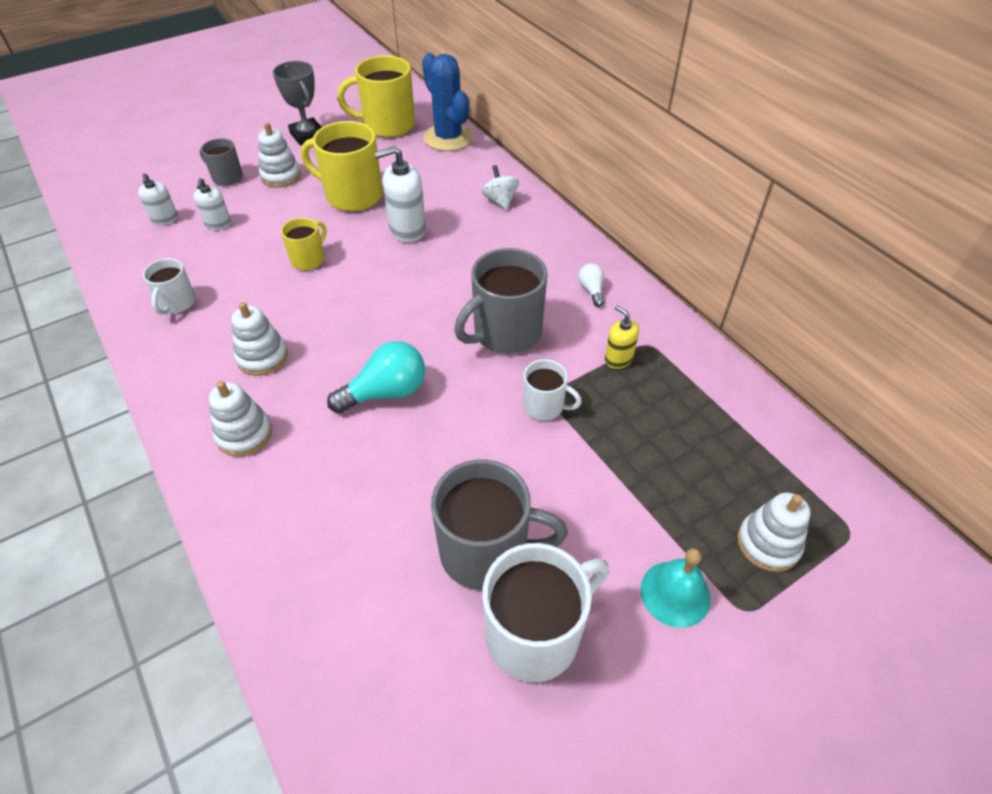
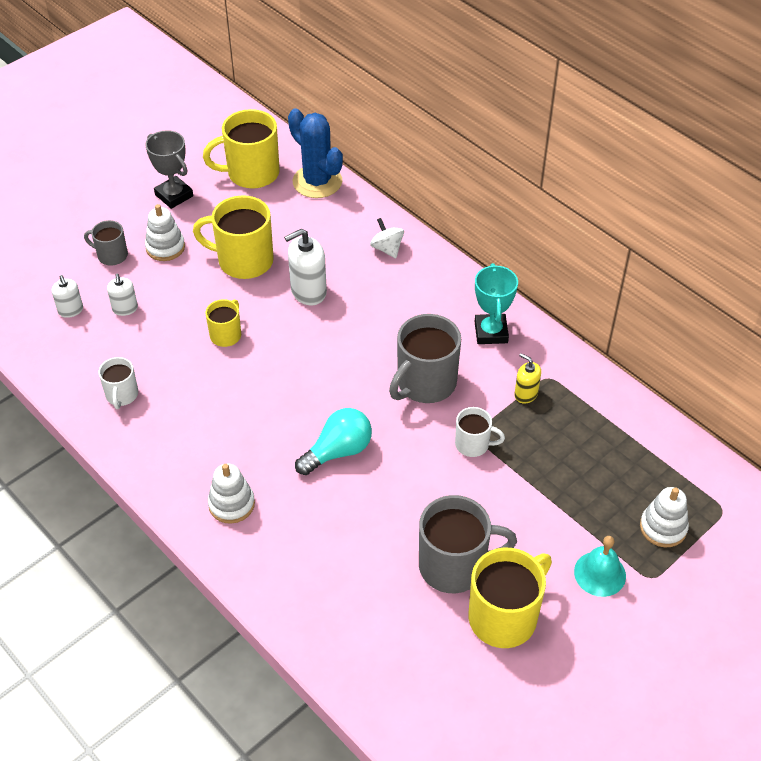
camera: 10 degrees left, 0 degrees up
white stacking toy [232,302,288,376] -> none
white mug [483,543,609,682] -> yellow mug [469,548,552,648]
white light bulb [578,263,604,307] -> turquoise trophy [475,263,518,344]

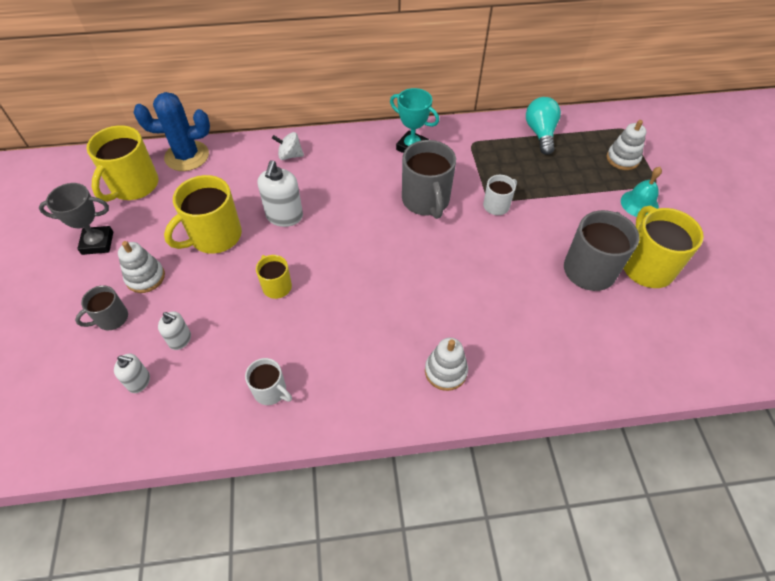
camera: 55 degrees left, 5 degrees up
turquoise light bulb [295,408,372,475] -> turquoise light bulb moved to [526,97,561,155]
yellow soap dispenser [514,353,541,404] -> none

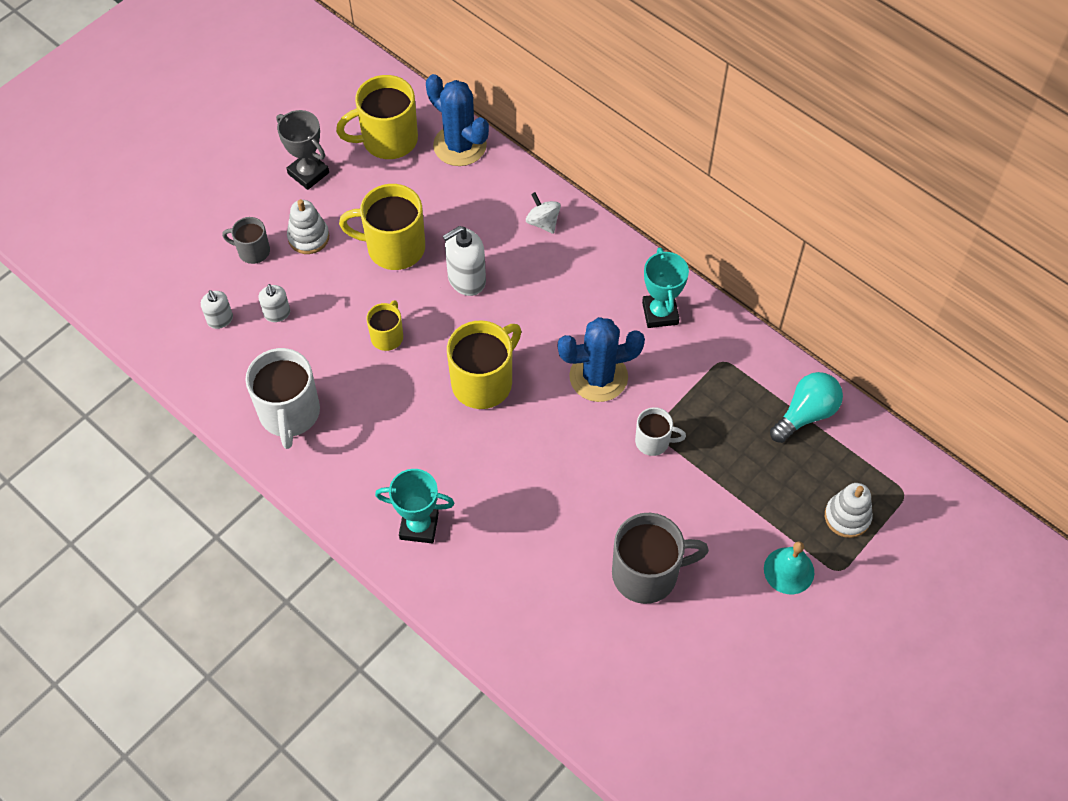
camera: 50 degrees right, 5 degrees up
white mug [245,358,292,405] -> white mug [245,348,320,449], size x1.82
grey mug [402,140,456,219] -> blue cactus [558,317,645,402]
white stacking toy [425,338,468,391] -> turquoise trophy [375,469,454,544]
yellow mug [623,206,704,288] -> yellow mug moved to [447,321,521,409]

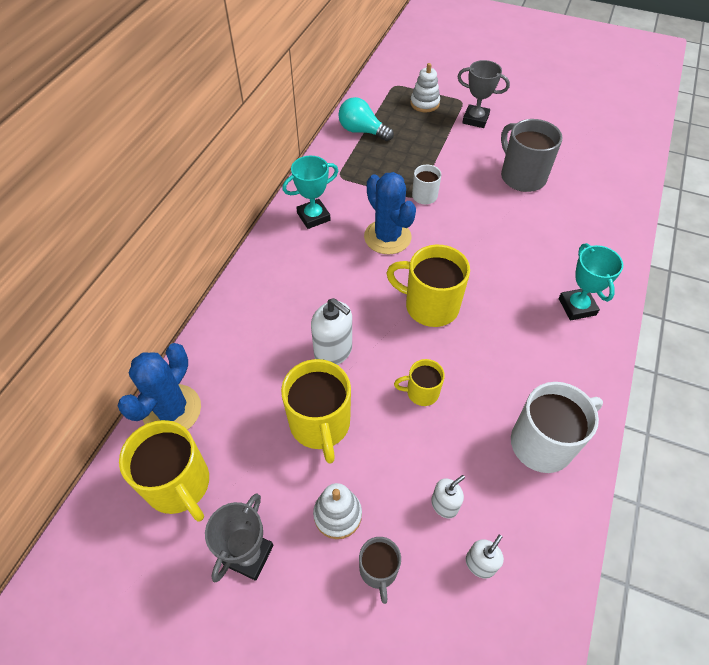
camera: 110 degrees left, 5 degrees down
white spinning top [526,192,561,234] -> none
turquoise bell [764,541,814,594] -> grey trophy [457,60,510,128]

